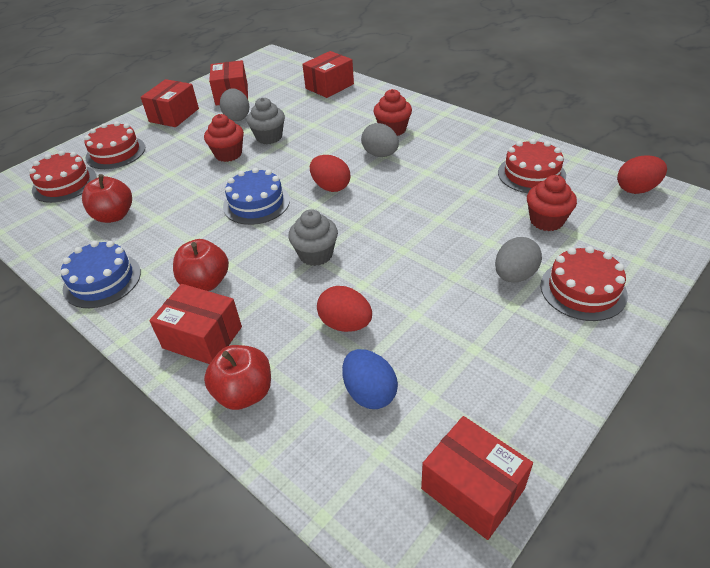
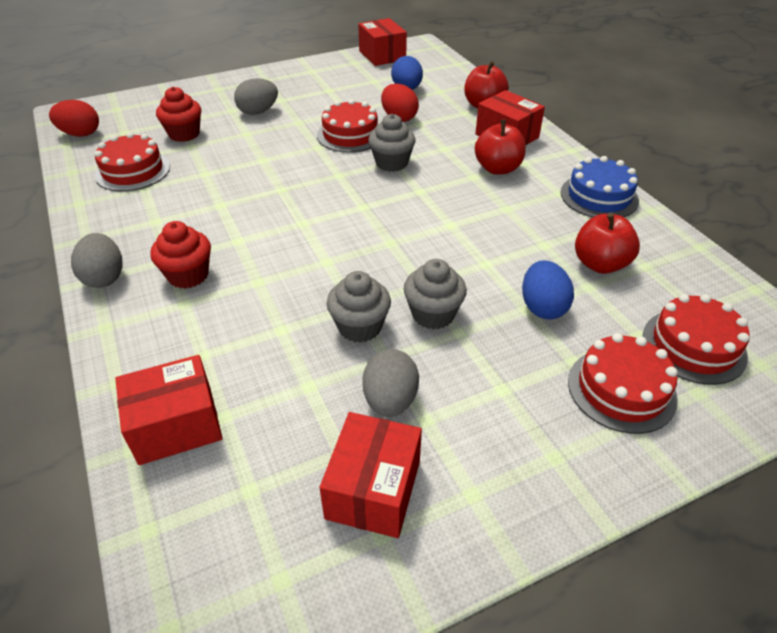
camera: 160 degrees left, 0 degrees up
red box [141,79,199,127] -> none
red cupcake [204,114,244,162] -> grey cupcake [404,259,467,329]
blue cake [223,168,290,225] -> none
red egg [310,155,350,192] -> none
grey egg [361,123,399,157] -> grey egg moved to [71,233,122,288]
red cake [541,246,628,321] -> red cake moved to [317,99,378,152]
none -> blue egg [522,260,574,319]

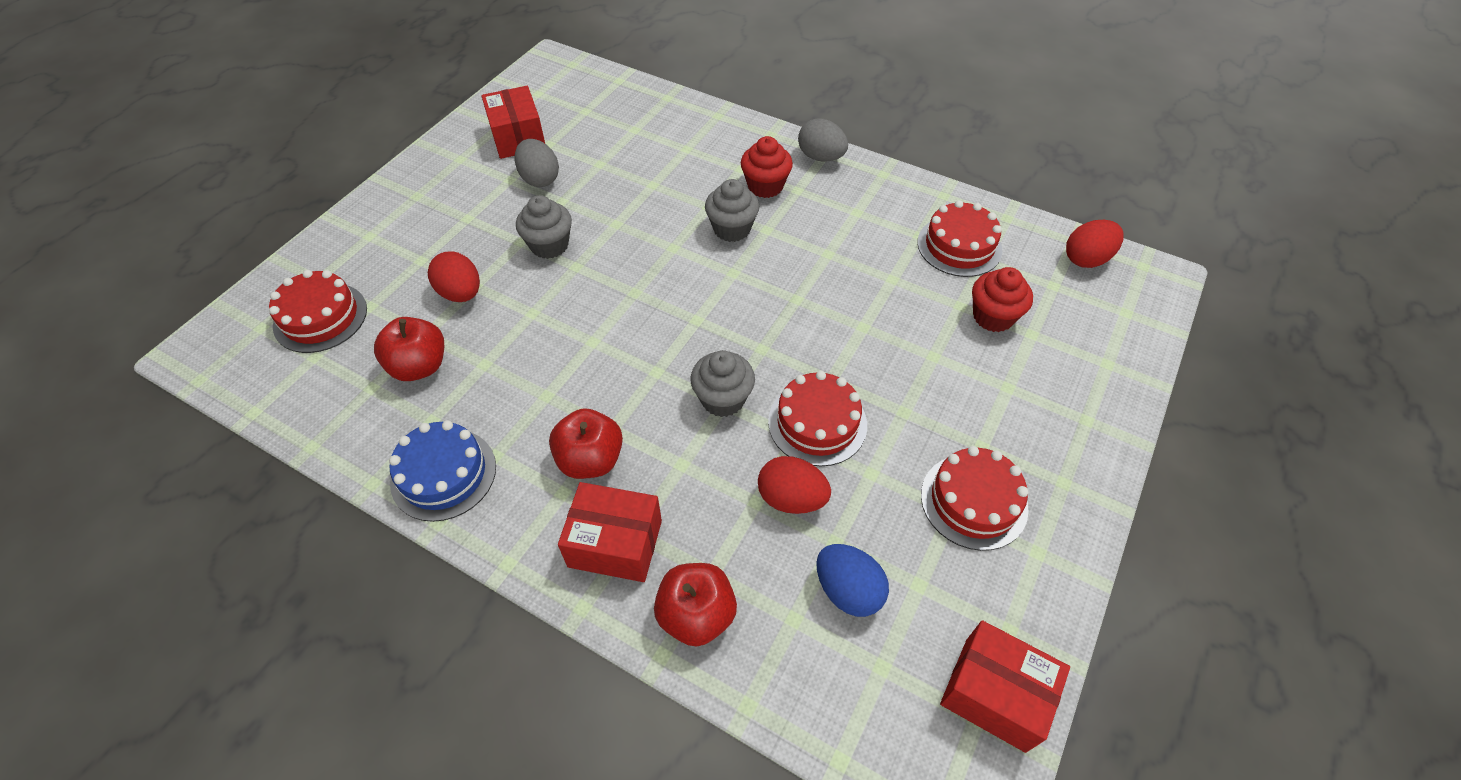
camera: 145 degrees right, 10 degrees up
red box [115,355,223,465] -> none
grey egg [234,78,278,115] -> none
grey cupcake [327,271,391,343] -> grey cupcake moved to [705,179,759,242]
blue egg [522,260,574,319] -> red egg [428,251,480,302]
red cake [568,333,678,434] -> red cake moved to [921,446,1029,551]

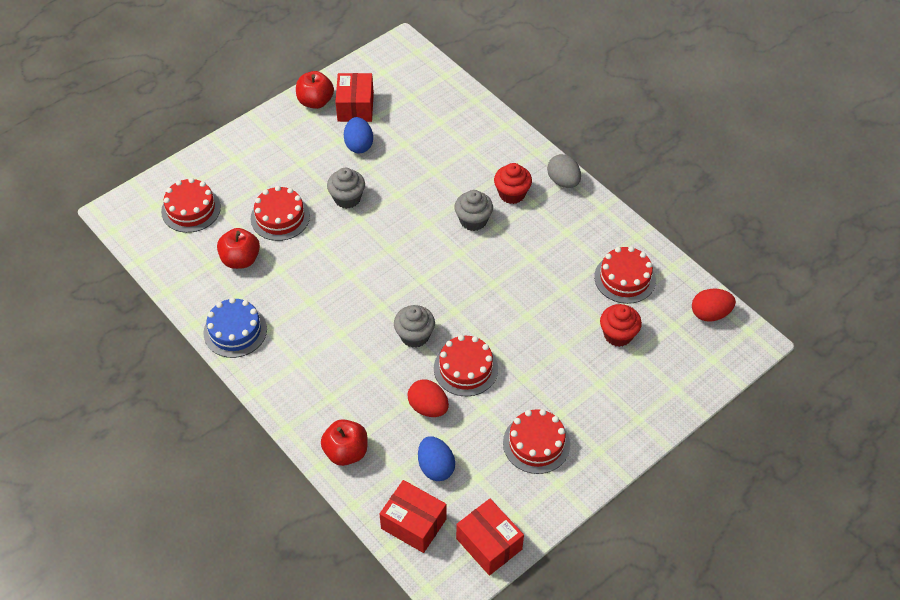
camera: 20 degrees right, 0 degrees up
red egg [428,251,480,302] -> red cake [251,186,310,241]
grey egg [515,139,559,187] -> blue egg [344,117,373,153]
red apple [549,408,623,479] -> red apple moved to [296,71,334,109]
red box [558,482,662,582] -> red box moved to [379,480,447,553]

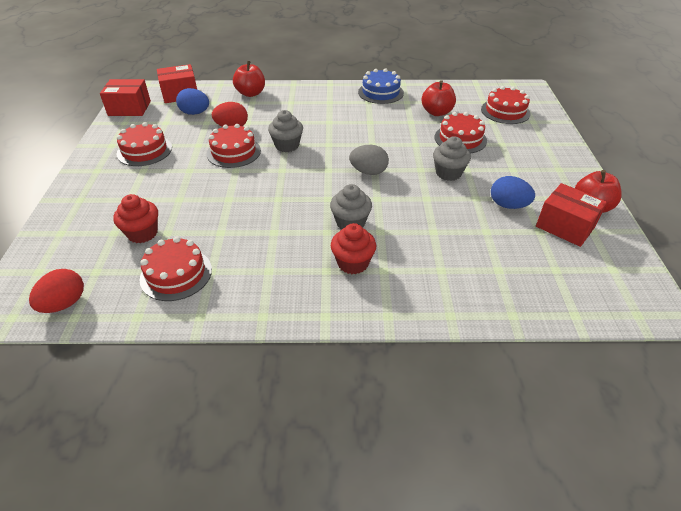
camera: 130 degrees right, 10 degrees down
grey egg [547,154,581,188] -> grey egg moved to [349,145,389,175]

